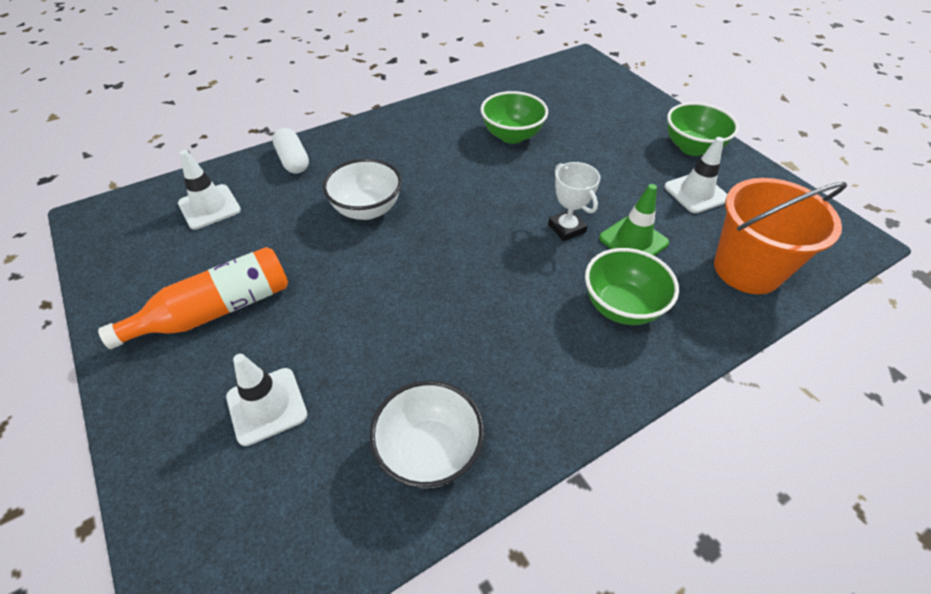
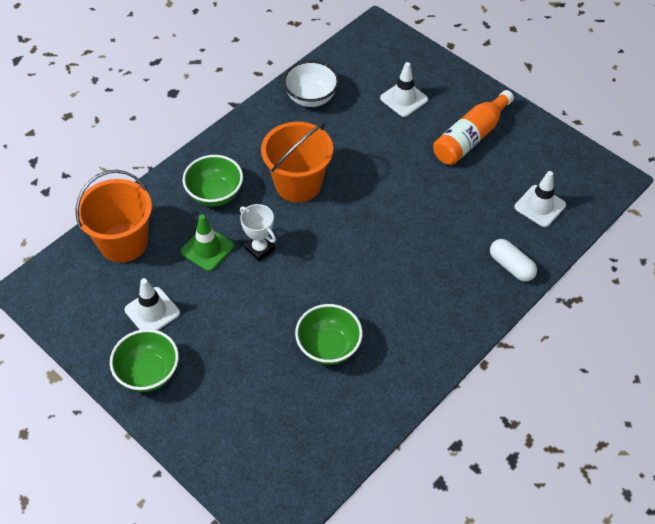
camera: 165 degrees right, 5 degrees up
white bowl [323,158,402,220] -> none
none -> orange bucket [261,122,333,203]

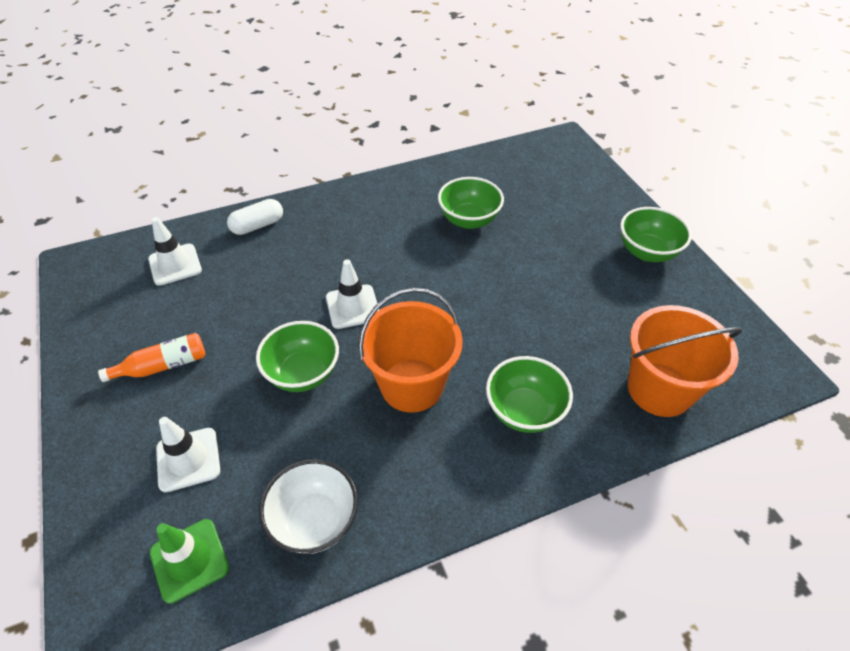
camera: 155 degrees left, 5 degrees down
white traffic cone [124,278,180,331] -> white traffic cone moved to [326,259,379,329]
green traffic cone [180,215,234,271] -> green traffic cone moved to [150,519,229,604]
white trophy [240,204,276,261] -> none
orange bottle [433,90,514,165] -> orange bottle [98,333,205,382], size x0.66
white capsule [490,239,537,282] -> white capsule turned 75 degrees clockwise [227,199,283,235]
none -> green bowl [256,321,339,392]

